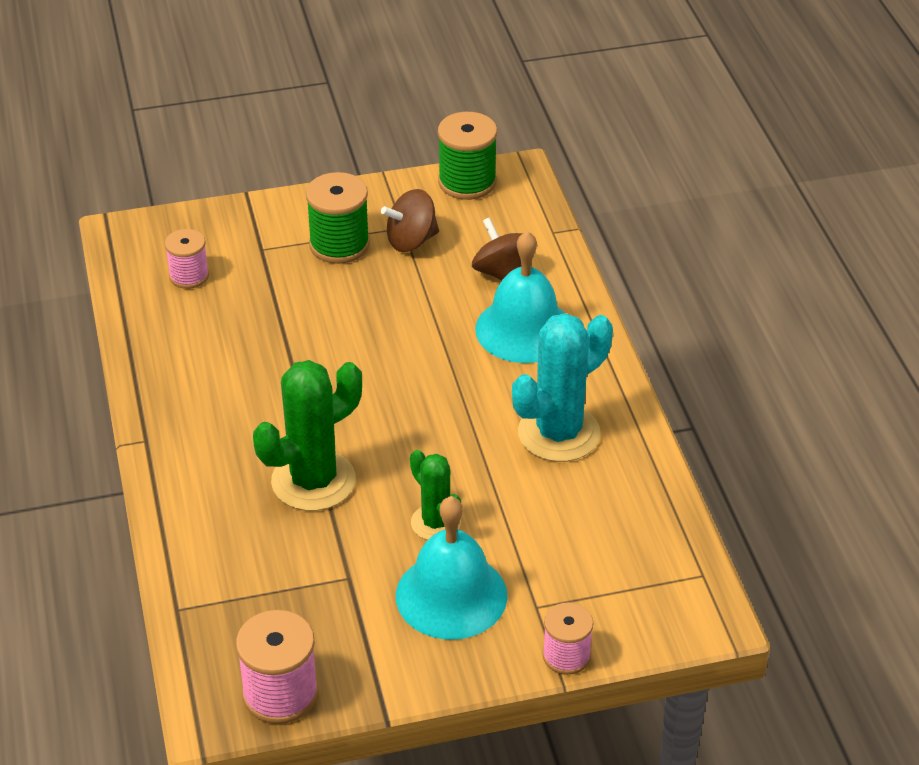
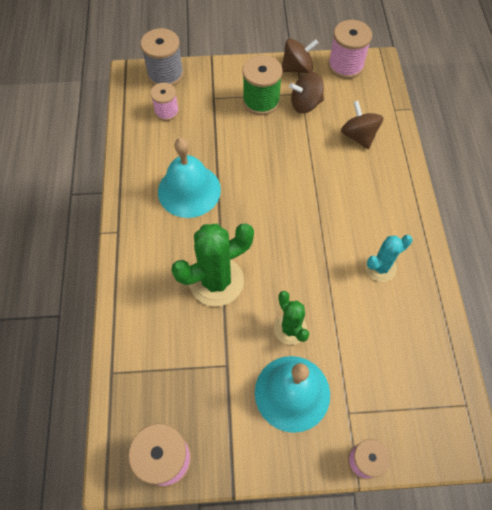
camera: 10 degrees right, 20 degrees up
green spool [438,112,497,200] -> pink spool [328,20,372,79]
turquoise bell [475,231,564,363] -> turquoise bell moved to [158,138,221,218]
turquoise cactus [512,313,613,462] -> turquoise cactus [365,235,413,282], size x0.58
none -> grey spool [140,28,184,86]
none -> brown spinning top [282,39,318,73]

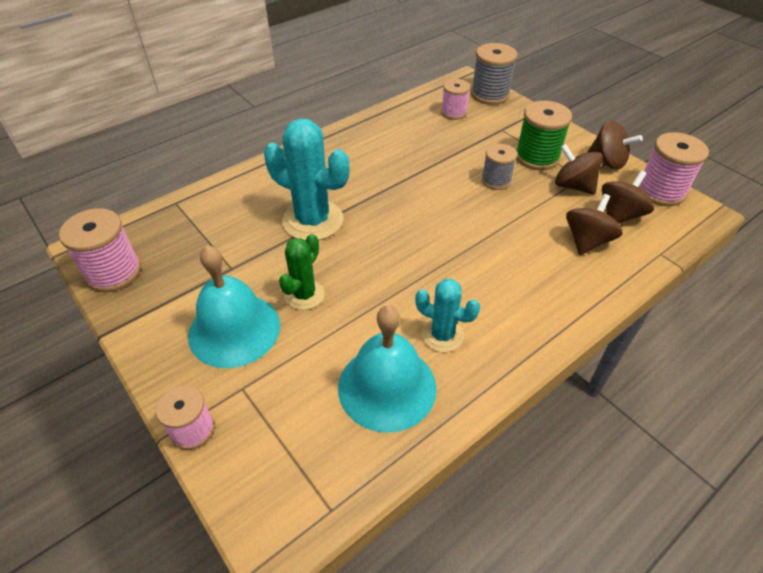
camera: 55 degrees right, 15 degrees down
turquoise bell [158,138,221,218] -> turquoise bell moved to [338,306,437,433]
green cactus [171,223,254,306] -> turquoise cactus [264,118,349,241]
none -> grey spool [481,144,517,190]
none -> brown spinning top [601,170,654,224]

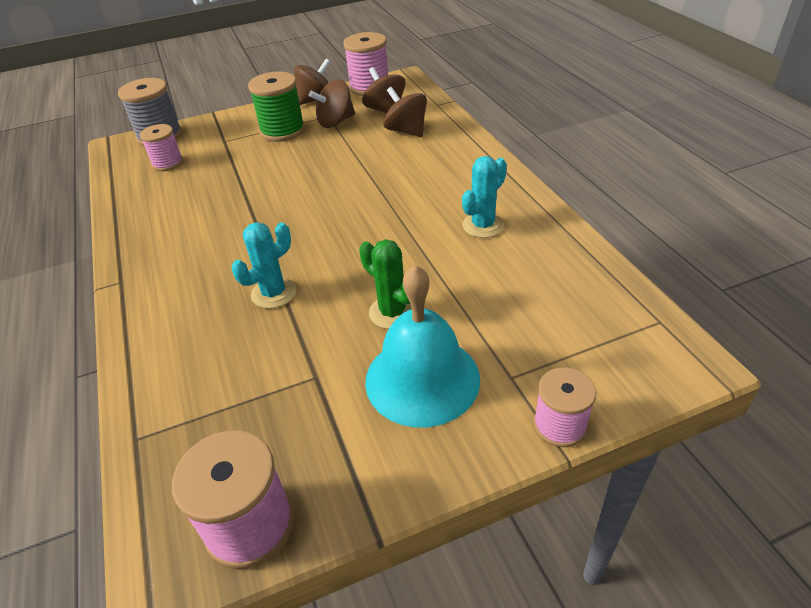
camera: 70 degrees left, 5 degrees down
turquoise cactus [264,118,349,241] -> turquoise cactus [232,222,296,309], size x0.58
turquoise bell [338,306,437,433] -> none
grey spool [481,144,517,190] -> none

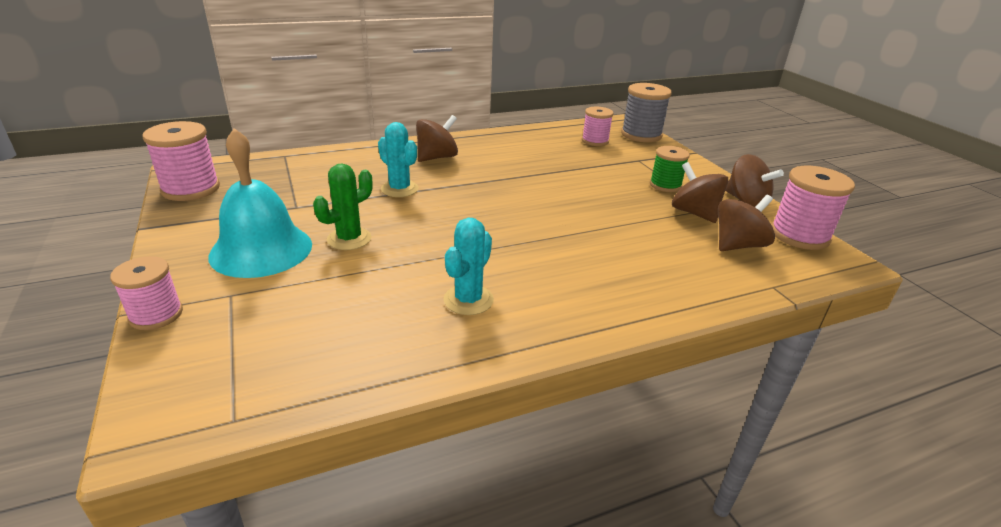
camera: 85 degrees right, 10 degrees down
green spool [248,71,305,142] -> green spool [650,146,690,192], size x0.65
brown spinning top [383,87,427,137] -> brown spinning top moved to [416,115,458,162]
turquoise cactus [462,156,507,238] -> turquoise cactus turned 75 degrees clockwise [444,218,494,315]

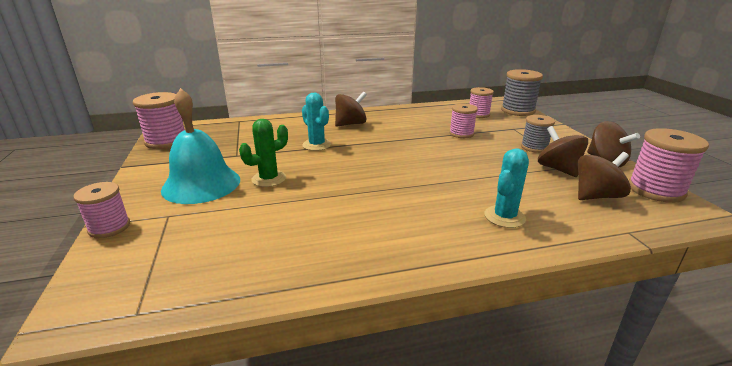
camera: 10 degrees right, 5 degrees down
turquoise cactus [444,218,494,315] -> turquoise cactus moved to [485,148,529,228]
green spool [650,146,690,192] -> grey spool [521,115,555,153]
none -> pink spool [449,103,478,138]

